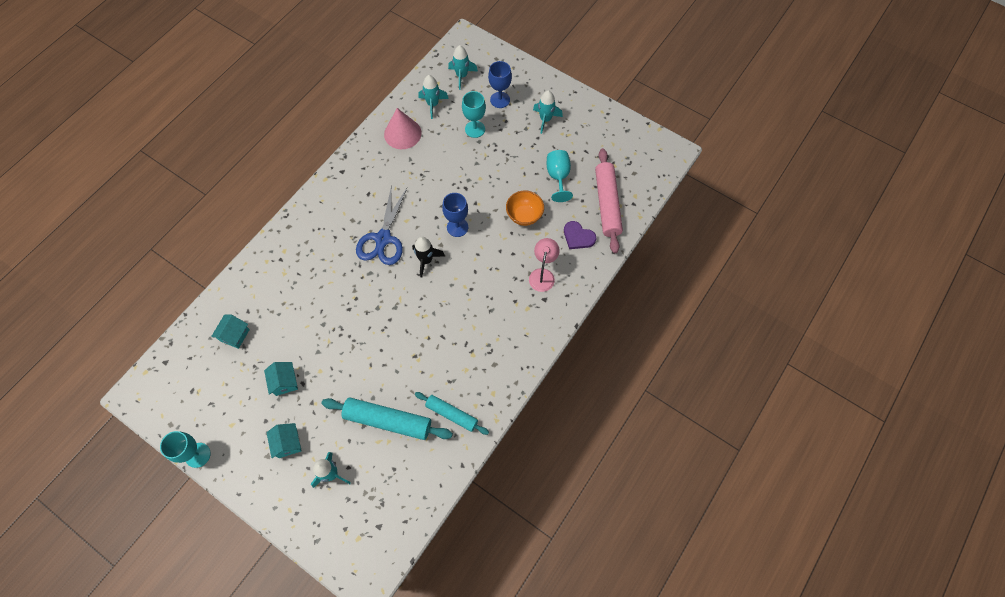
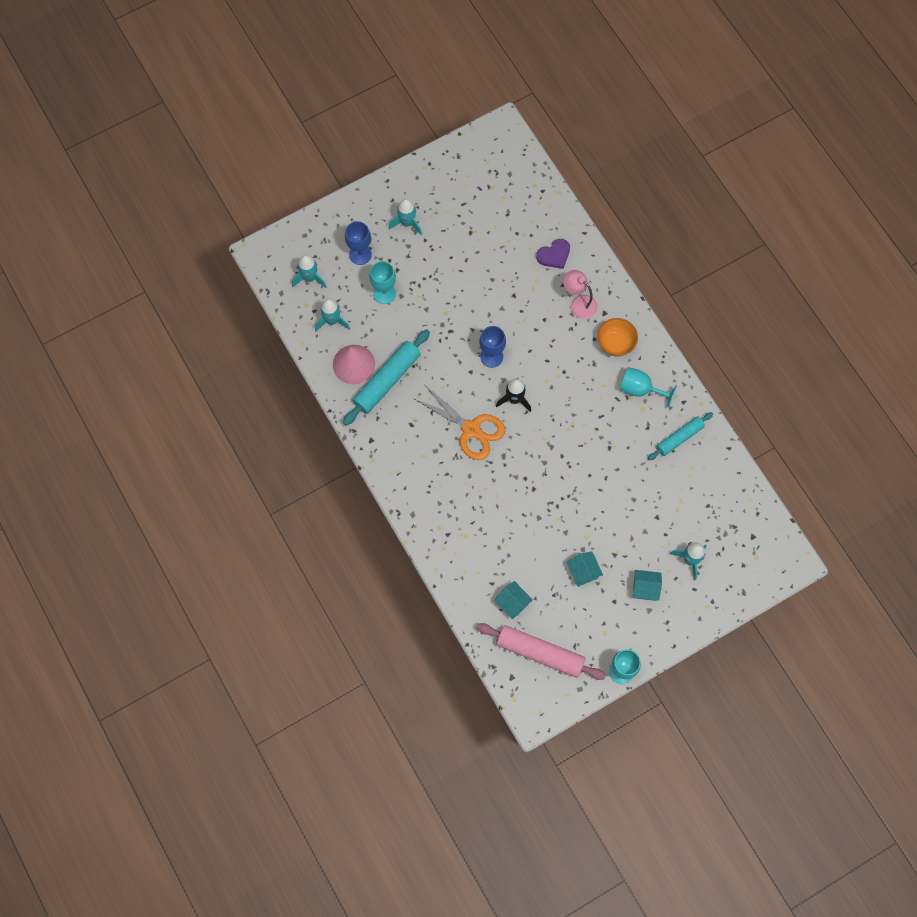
camera: 65 degrees left, 5 degrees up
turquoise house [264,362,298,396] -> turquoise house turned 60 degrees clockwise [566,551,603,587]
turquoise rolling pin [321,398,453,440] -> turquoise rolling pin moved to [343,329,430,426]
blue scissors [356,185,407,265] -> orange scissors [413,384,506,460]
orange bowl [506,191,544,226] -> orange bowl moved to [597,318,638,356]
turquoise goblet [547,150,573,202] -> turquoise goblet moved to [619,367,677,408]
pink rolling pin [595,148,623,253] -> pink rolling pin moved to [476,623,606,680]

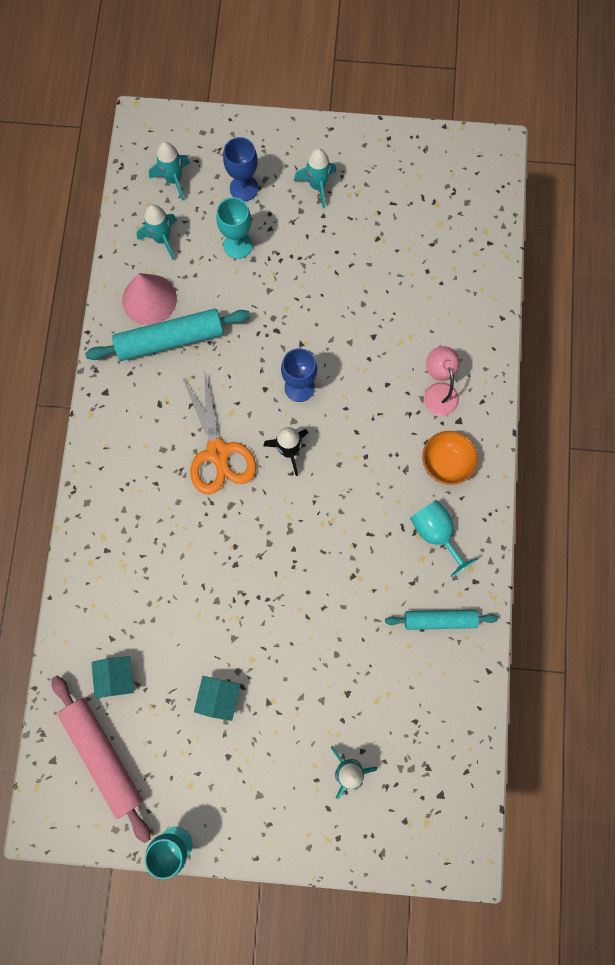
camera: 35 degrees right, 5 degrees up
purple heart [536,239,570,269] -> none
turquoise house [632,570,662,601] -> none

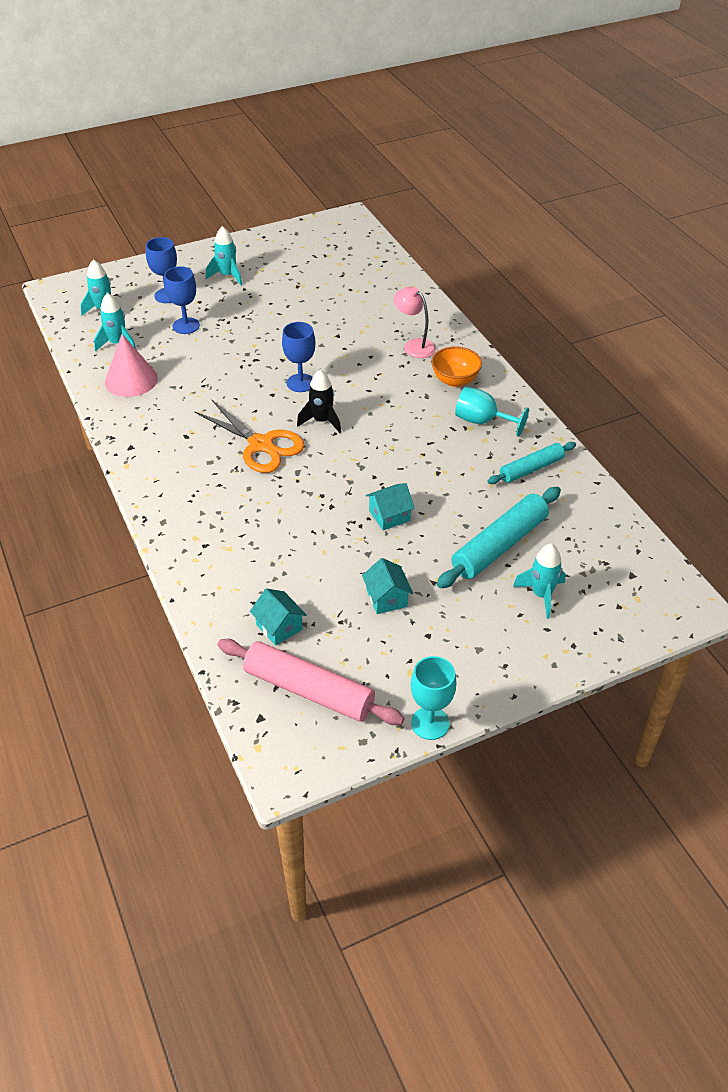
camera: 30 degrees left, 30 degrees down
turquoise rolling pin [85,309,250,361] -> turquoise rolling pin moved to [437,487,561,588]
turquoise goblet [216,197,253,259] -> blue goblet [164,266,200,334]
none -> turquoise house [366,483,415,530]

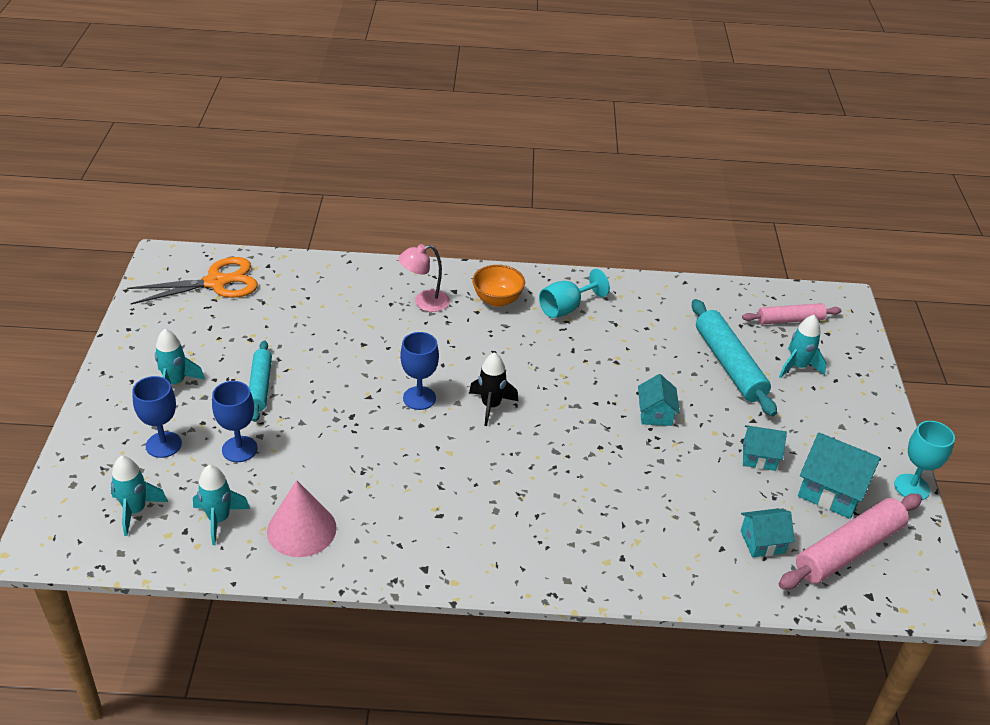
camera: 65 degrees left, 5 degrees down
orange scissors [194,399,305,473] -> orange scissors moved to [127,257,258,305]
turquoise rolling pin [487,442,576,484] -> turquoise rolling pin moved to [249,340,272,422]
none -> pink rolling pin [742,303,842,324]
none -> turquoise house [798,433,881,519]

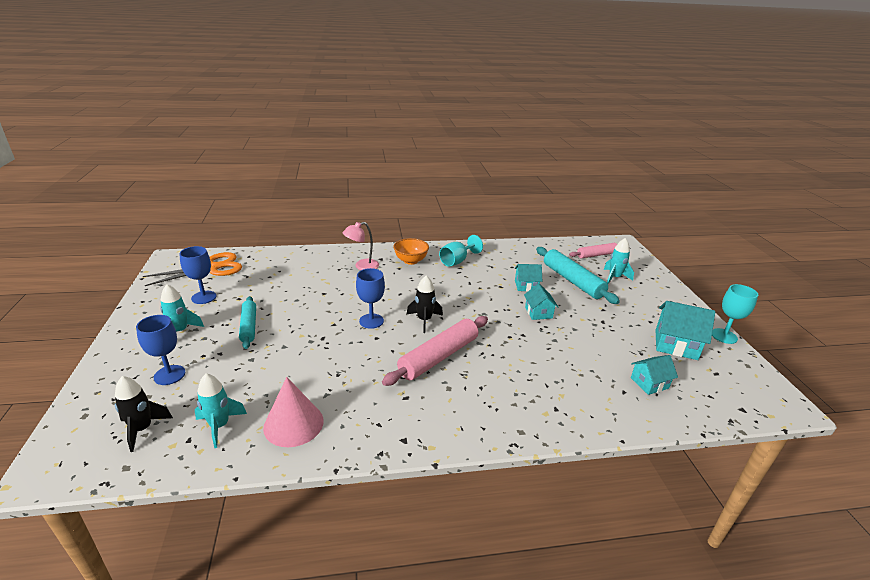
camera: 10 degrees left, 10 degrees down
turquoise rocket [111,456,168,536] -> black rocket [115,376,173,452]
blue goblet [212,381,258,462] -> blue goblet moved to [179,246,217,304]
turquoise house [743,425,787,471] -> turquoise house moved to [515,264,542,292]
pink rolling pin [779,494,922,589] -> pink rolling pin moved to [382,316,488,386]

